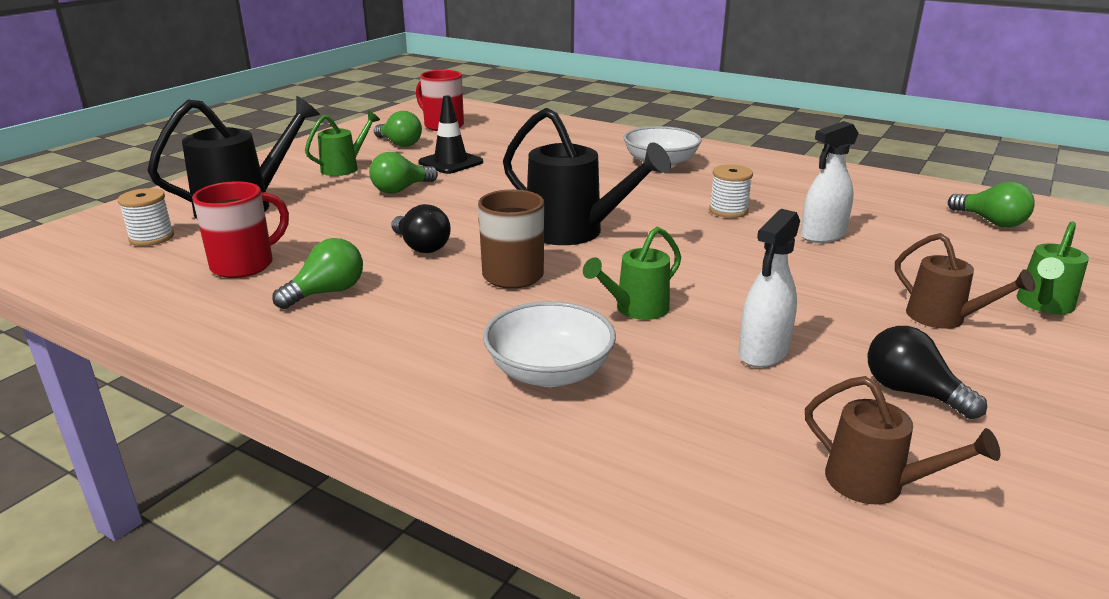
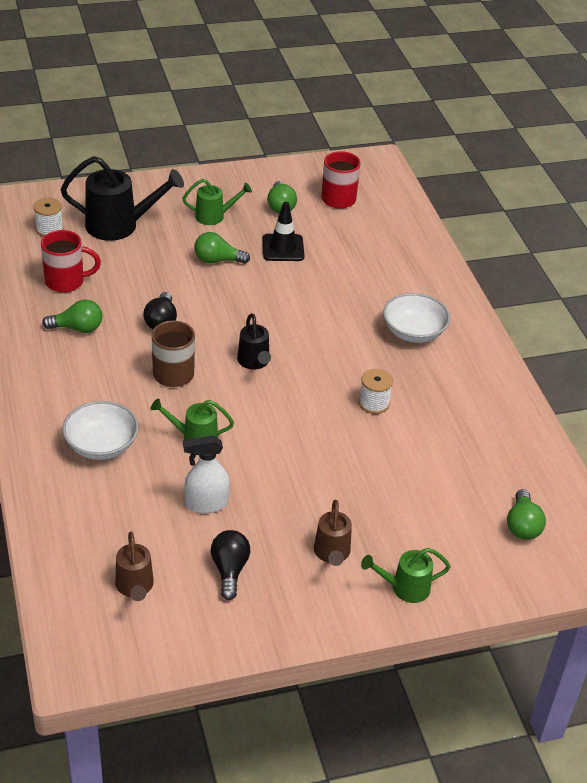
camera: 40 degrees right, 15 degrees up
black watering can [503,108,671,245] -> black watering can [237,313,271,370], size x0.57
white spray bottle [800,121,859,243] -> none

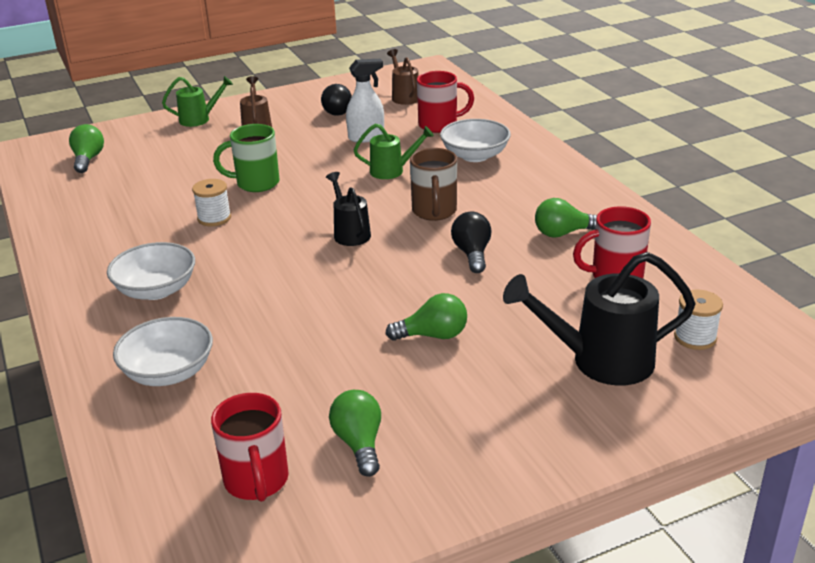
camera: 175 degrees right, 10 degrees down
green watering can [182,179,252,225] -> none
black traffic cone [262,202,305,261] -> none
none -> white bowl [113,317,213,386]
none -> green mug [213,124,280,192]
none -> red mug [417,71,474,133]

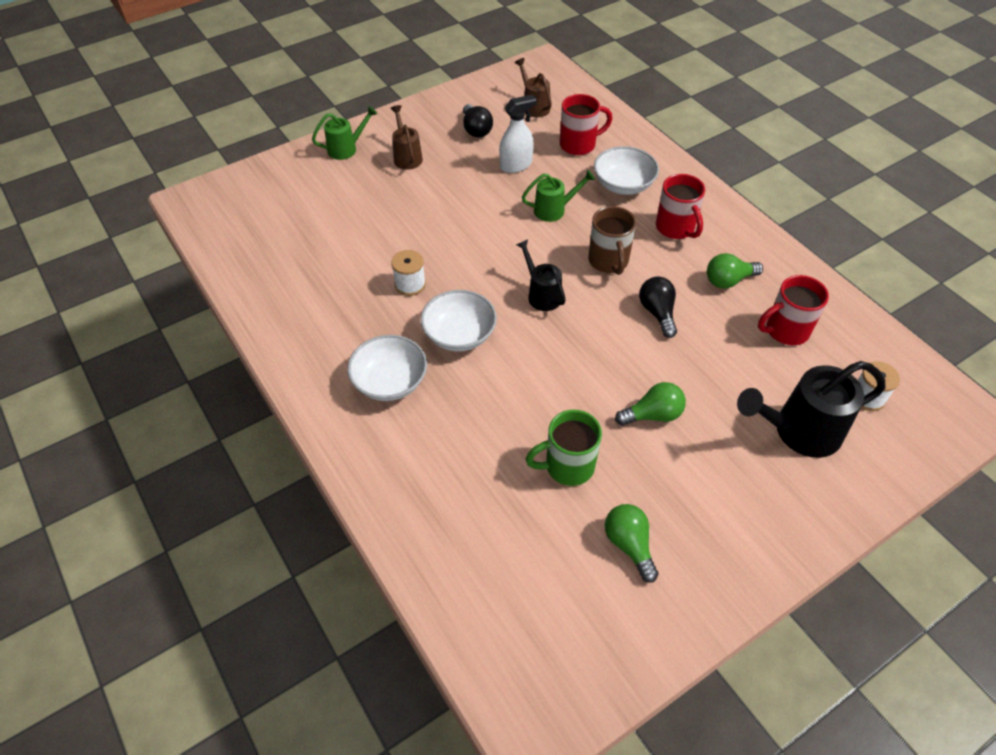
camera: 10 degrees left, 20 degrees up
green light bulb [69,124,104,173] -> none
white bowl [113,317,213,386] -> white bowl moved to [421,290,497,352]
red mug [211,393,289,502] -> red mug moved to [656,174,705,239]
green mug [213,124,280,192] -> green mug moved to [526,409,602,486]

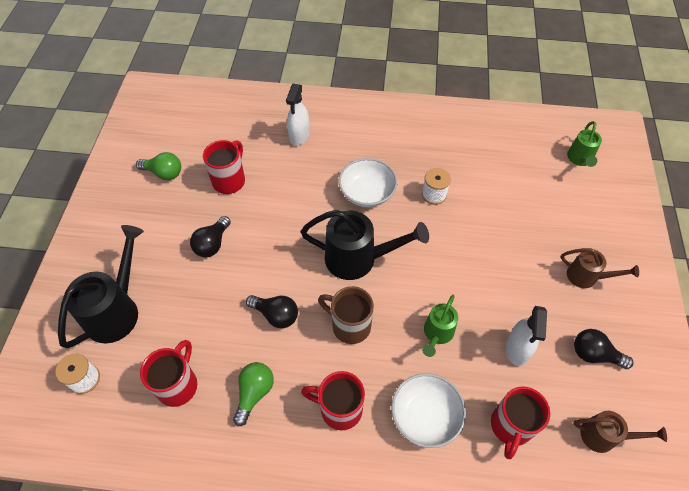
camera: 130 degrees right, 5 degrees up
green watering can [312,106,377,160] -> green watering can moved to [567,121,602,167]
white bowl [347,335,427,401] -> none
black watering can [516,239,566,311] -> black watering can [300,210,429,280], size x1.74
green mug [526,409,602,486] -> red mug [203,140,245,194]
green light bulb [615,382,686,426] -> black light bulb [190,216,231,257]
none -> white spray bottle [286,84,310,146]

